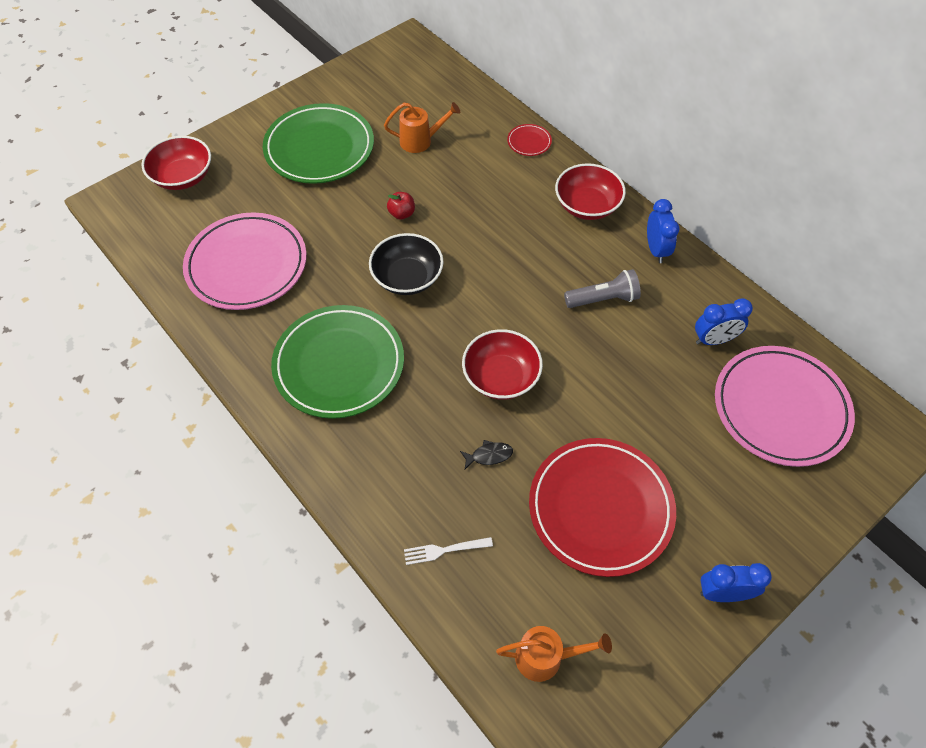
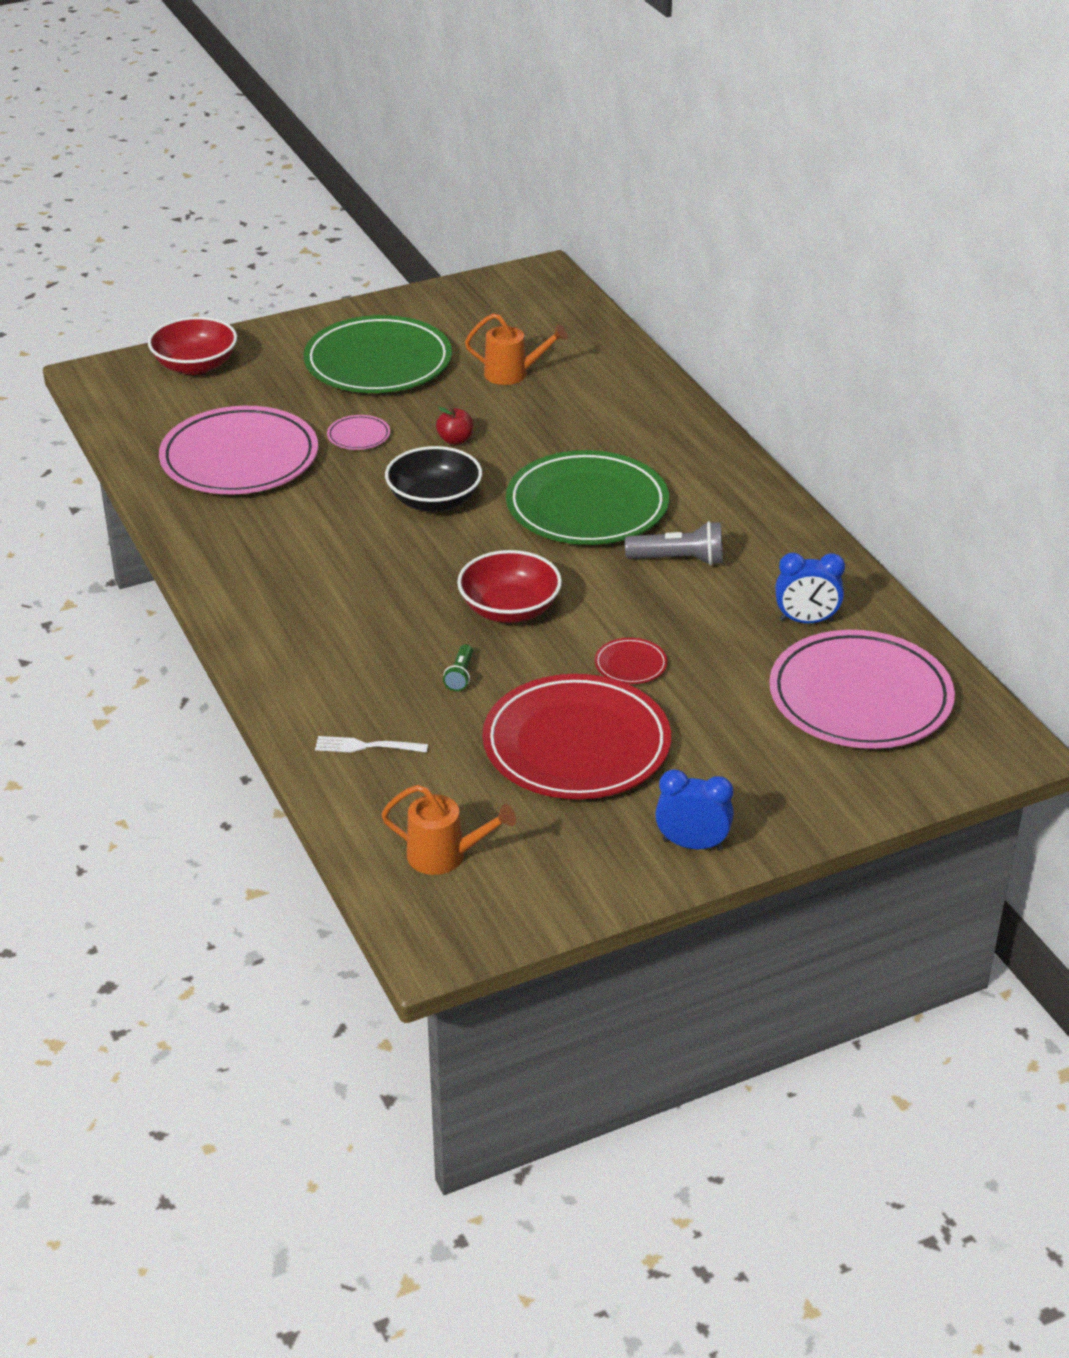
camera: 15 degrees right, 20 degrees down
green plate [271,305,404,419] -> green plate moved to [506,450,669,545]
black fish [460,440,513,469] -> green flashlight [443,644,473,691]
red plate [507,124,552,156] -> red plate moved to [595,638,668,684]
red bowl [555,163,626,220] -> none
blue clock [647,199,680,263] -> none
none -> pink plate [327,415,390,450]

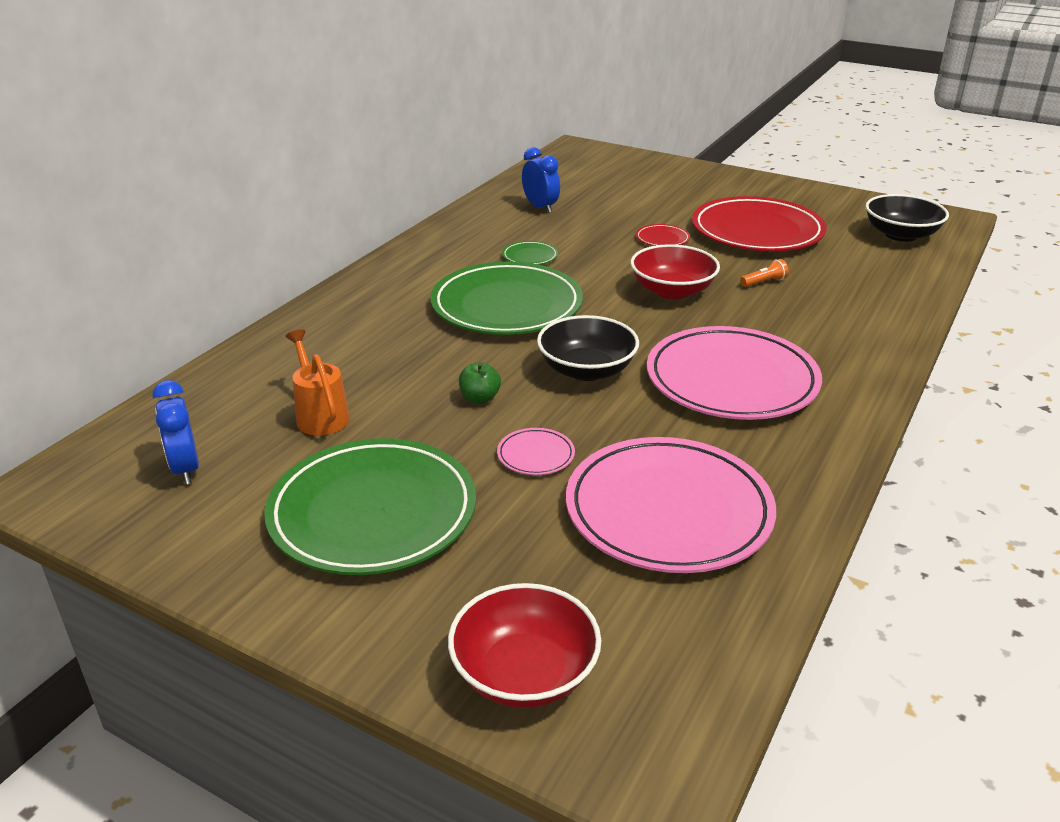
camera: 125 degrees left, 5 degrees down
white fork [315,736,428,753] -> none
orange watering can [381,785,516,875] -> black bowl [865,194,949,242]
red apple [436,407,473,445] -> green apple [459,362,501,403]
green flashlight [443,644,473,691] -> orange flashlight [740,259,789,287]
grey flashlight [625,521,723,565] -> green plate [502,241,558,265]
blue clock [655,769,734,850] -> blue clock moved to [152,380,199,485]
pink plate [770,630,955,749] -> pink plate moved to [647,326,822,420]

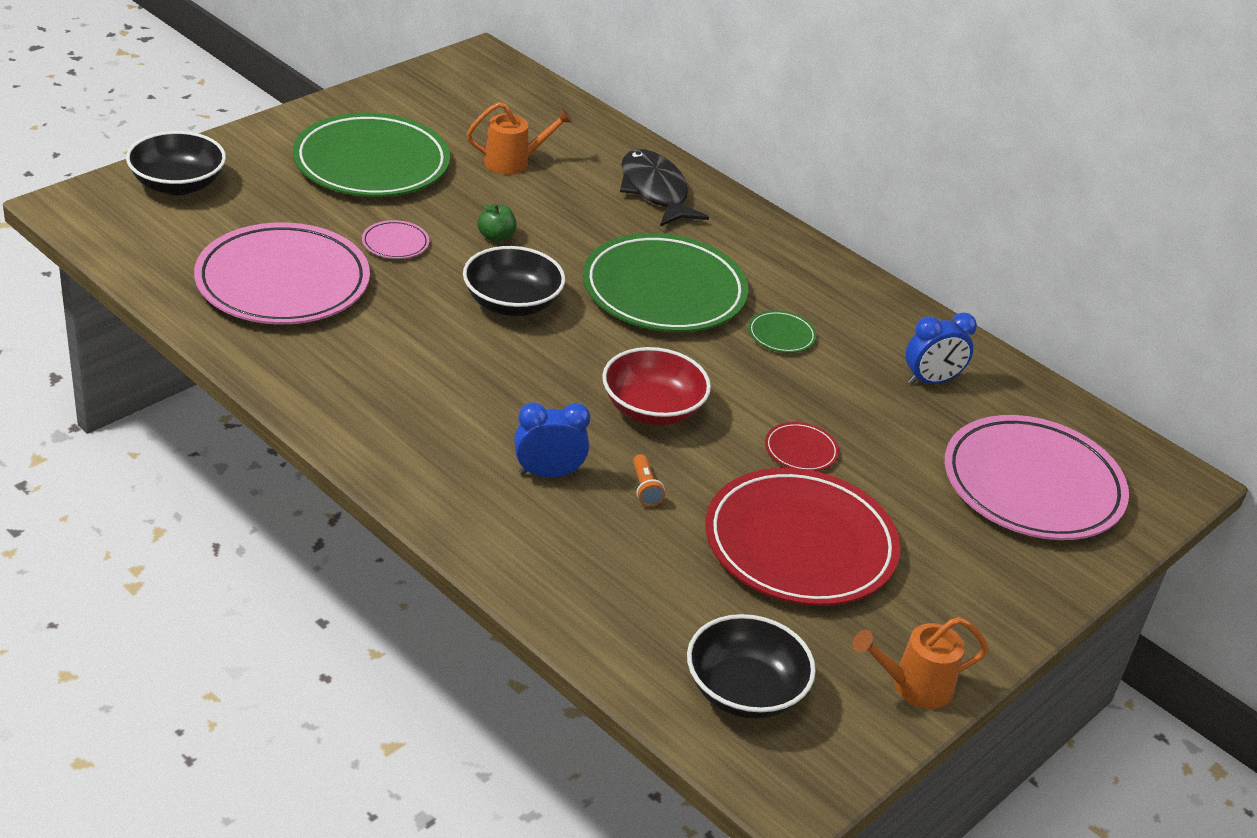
camera: 100 degrees right, 5 degrees up
blue clock [152,380,199,485] -> blue clock moved to [514,402,590,478]
red bowl [448,583,601,708] -> black bowl [126,131,226,195]
pink plate [647,326,822,420] -> pink plate moved to [944,415,1129,540]
none -> black fish [620,149,709,226]
none -> orange watering can [853,617,988,709]

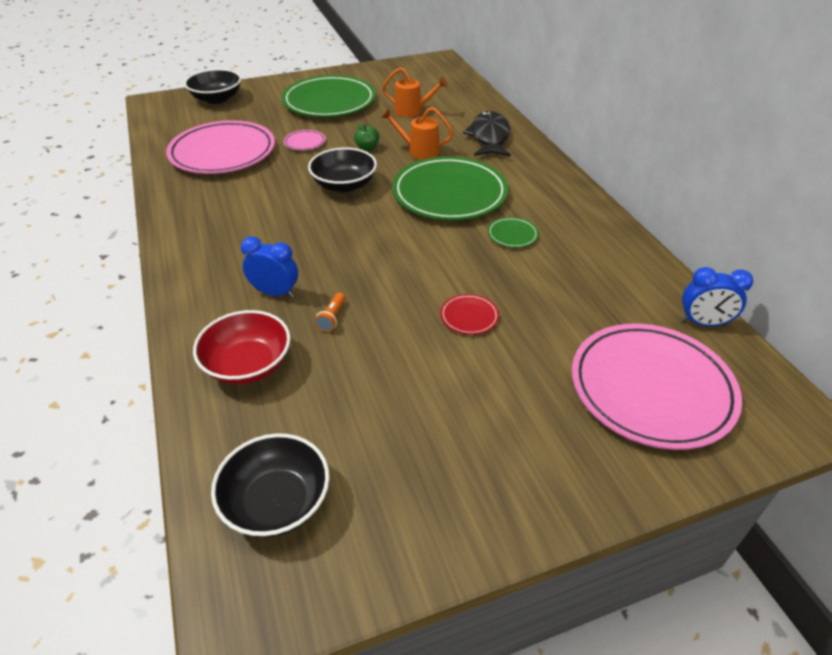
camera: 30 degrees right, 5 degrees up
red bowl [602,347,711,425] -> red bowl moved to [193,310,291,384]
red plate [705,468,901,606] -> none
orange watering can [853,617,988,709] -> orange watering can moved to [381,107,453,159]
blue clock [906,312,977,385] -> blue clock moved to [681,267,753,326]

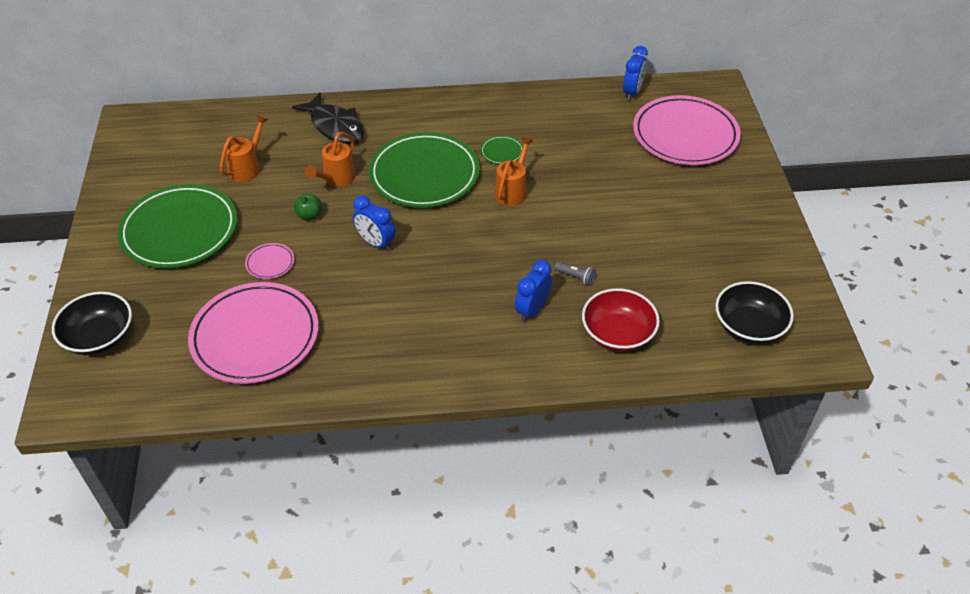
camera: 75 degrees left, 5 degrees up
black bowl [308,147,377,193] -> blue clock [353,196,395,251]
orange flashlight [315,293,346,332] -> grey flashlight [554,262,596,285]
red plate [440,294,499,335] -> none
black fish [463,111,511,157] -> black fish turned 150 degrees counterclockwise [292,93,364,144]
none -> orange watering can [494,137,534,206]

